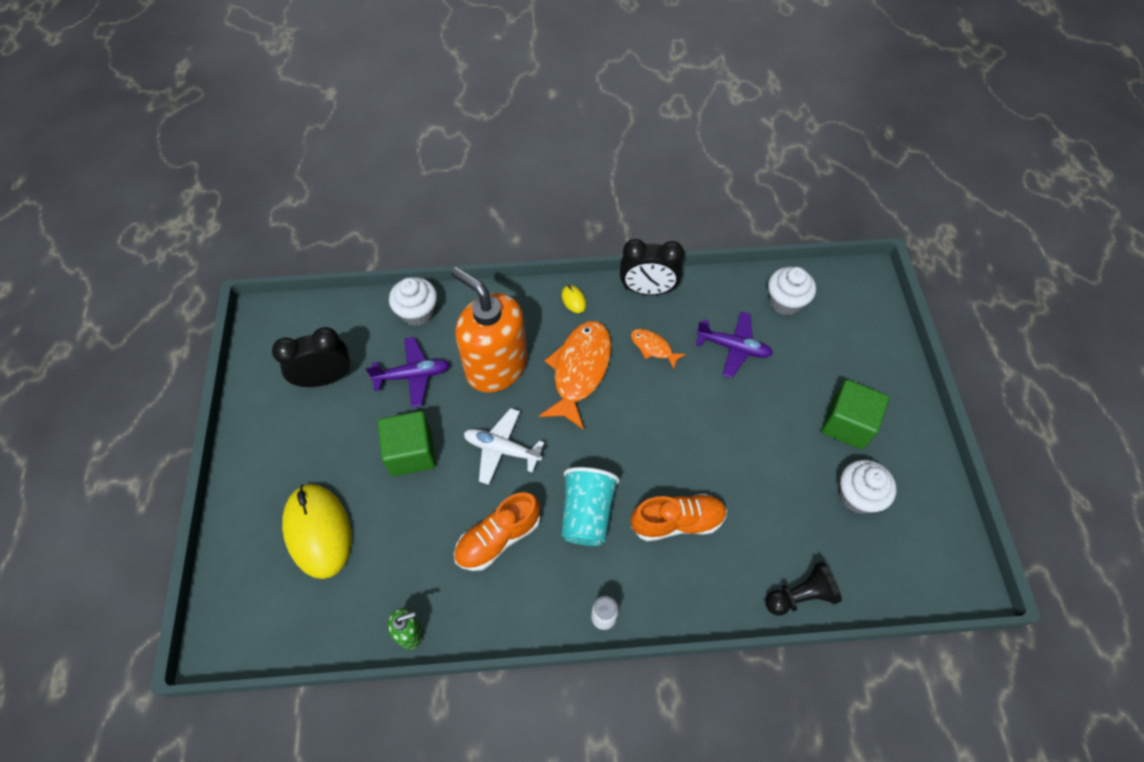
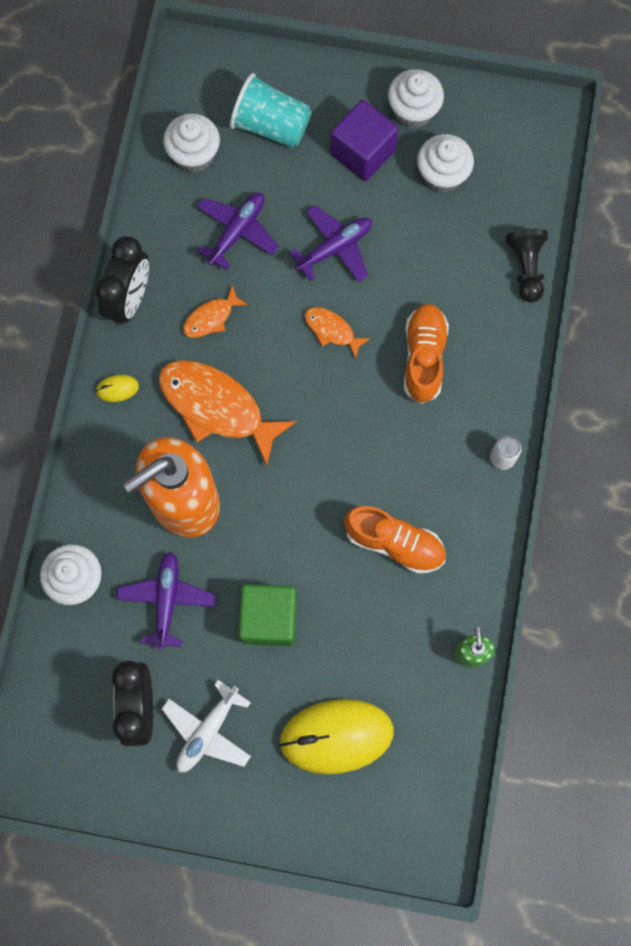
camera: 75 degrees left, 15 degrees up
orange shoe [454,492,540,571] -> orange shoe turned 45 degrees counterclockwise [344,506,446,574]
white plane [464,408,544,485] -> white plane moved to [162,680,251,773]
turquoise cup [561,467,620,546] -> turquoise cup moved to [230,73,312,148]
green cube [821,380,889,450] -> purple cube [330,100,398,181]
none -> purple plane [289,205,372,282]
none -> orange fish [305,307,371,359]
none -> white cupcake [388,69,444,128]

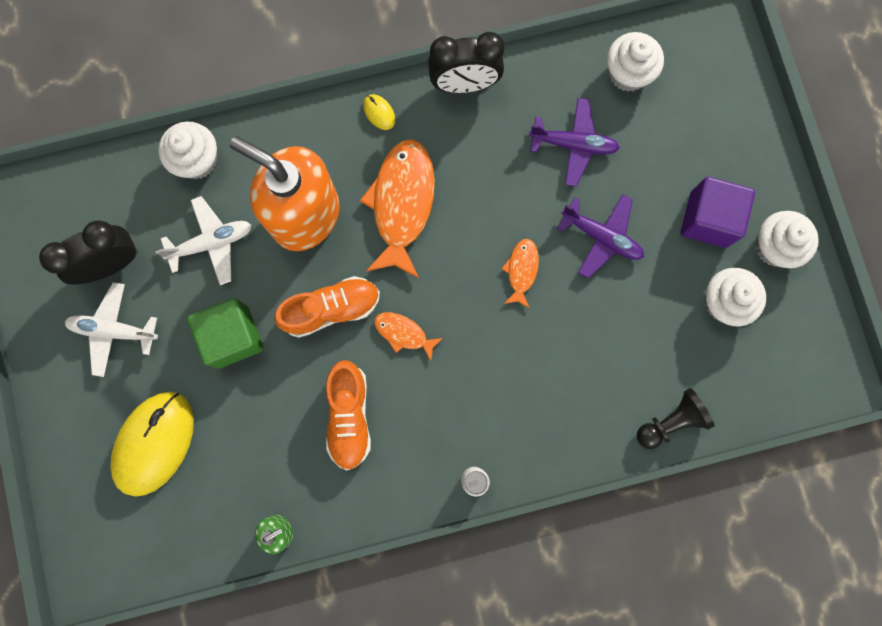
camera: 65 degrees right, 5 degrees up
purple plane [116,552,216,650] -> white plane [155,196,251,285]
orange fish [183,285,248,338] -> orange fish moved to [374,312,443,361]
turquoise cup [230,73,312,148] -> none
yellow mouse [279,699,394,774] -> yellow mouse turned 60 degrees clockwise [110,392,194,497]
orange shoe [404,304,449,404] -> orange shoe moved to [274,276,380,338]

